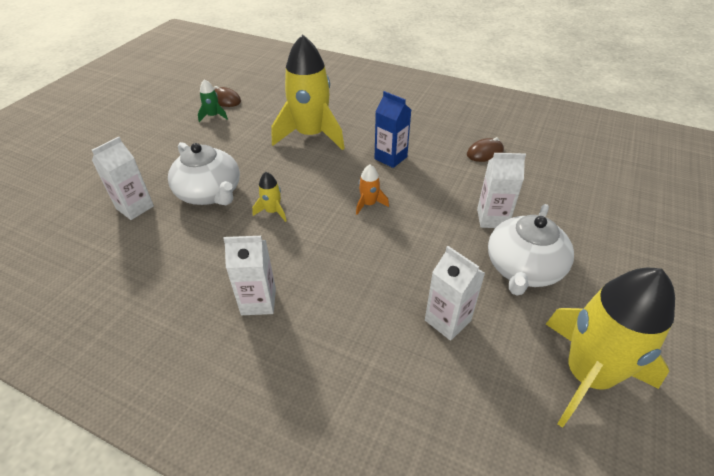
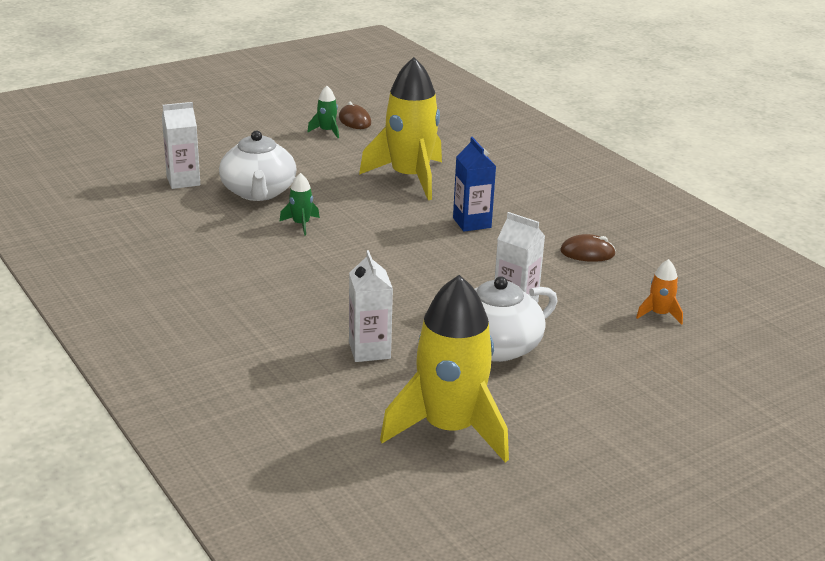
camera: 30 degrees right, 15 degrees down
white carton [223,236,276,315] -> none
yellow rocket [252,172,286,222] -> green rocket [279,173,320,236]
orange rocket [356,165,389,215] -> orange rocket moved to [636,259,683,325]

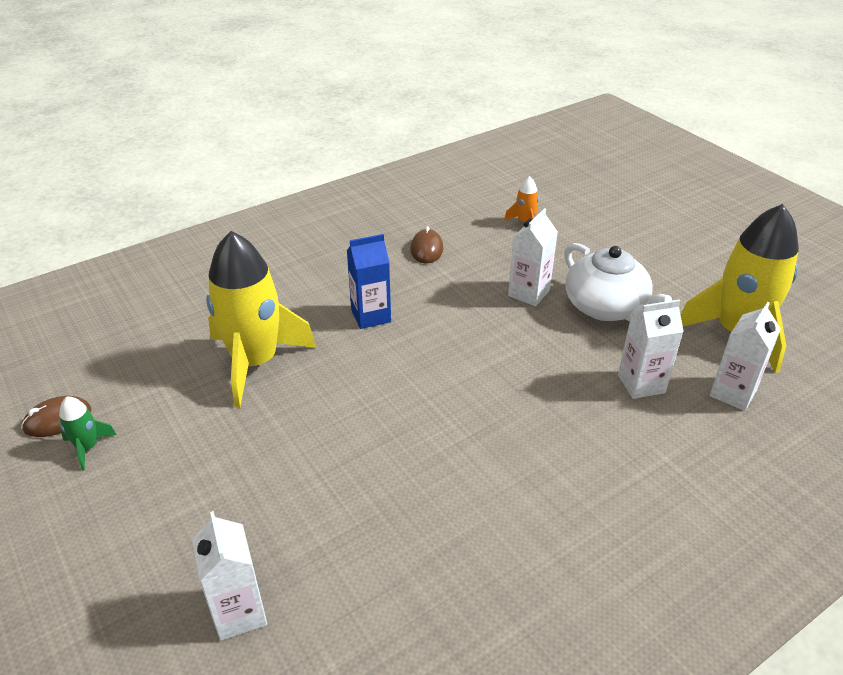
camera: 90 degrees left, 10 degrees up
white teapot [219,130,297,201] -> none
green rocket [279,173,320,236] -> none
none -> white carton [710,302,781,411]

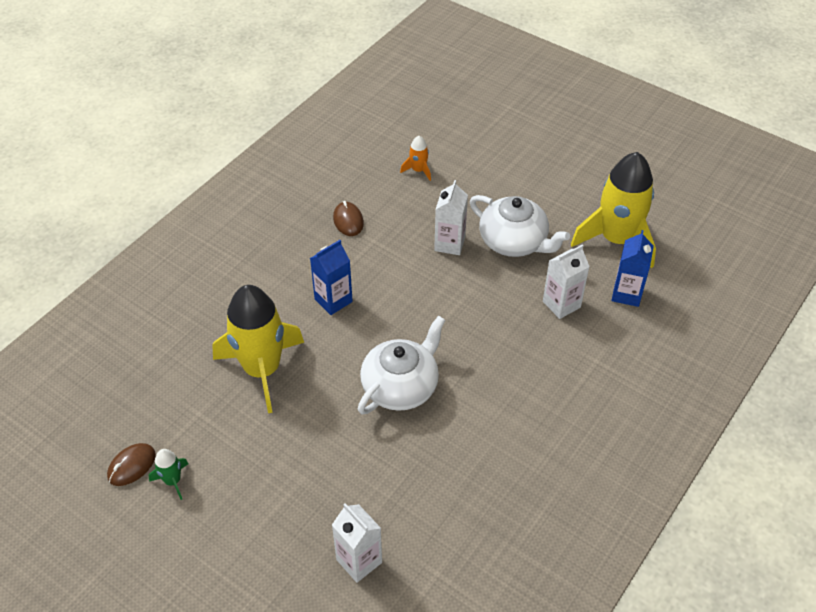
camera: 20 degrees left, 10 degrees up
white carton [710,302,781,411] -> blue carton [612,230,654,307]
none -> white teapot [358,316,445,414]

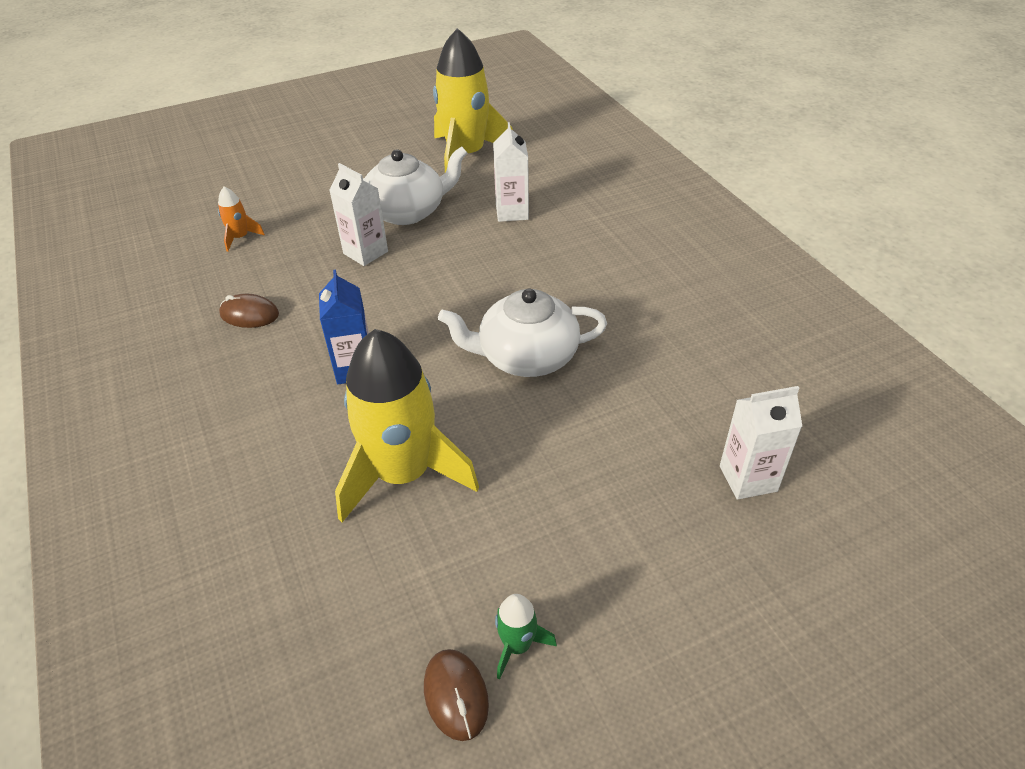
camera: 60 degrees left, 5 degrees down
white teapot [358,316,445,414] -> white teapot turned 75 degrees counterclockwise [438,289,607,377]
blue carton [612,230,654,307] -> none

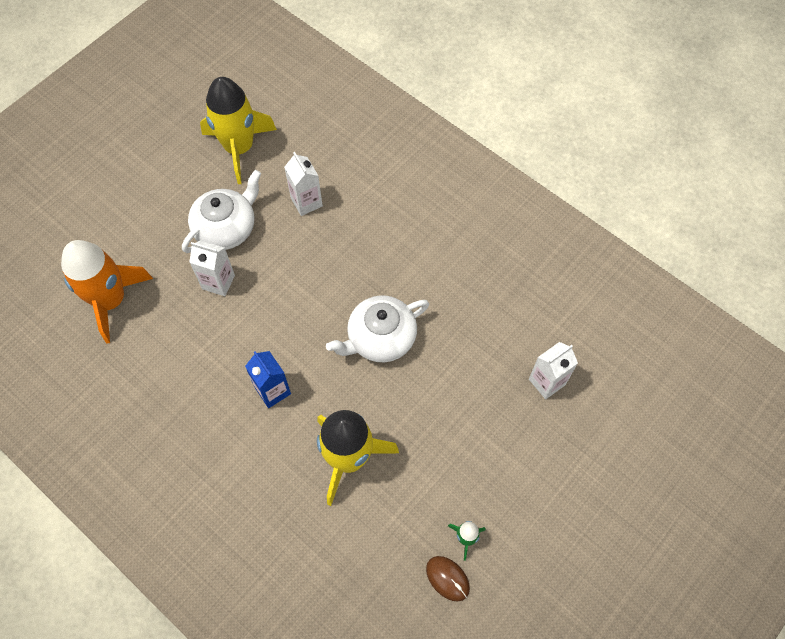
camera: 25 degrees left, 20 degrees up
orange rocket [218,187,265,252] -> orange rocket [61,240,153,344], size x2.41
brown mouse [219,294,279,328] -> none

